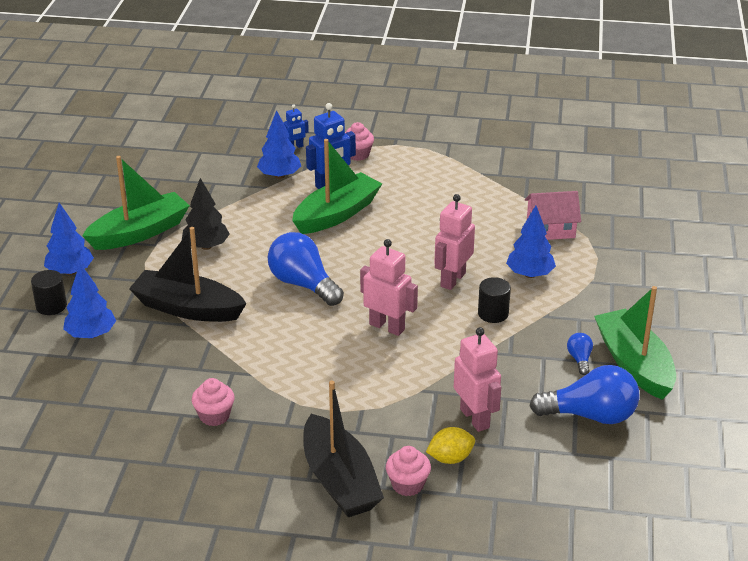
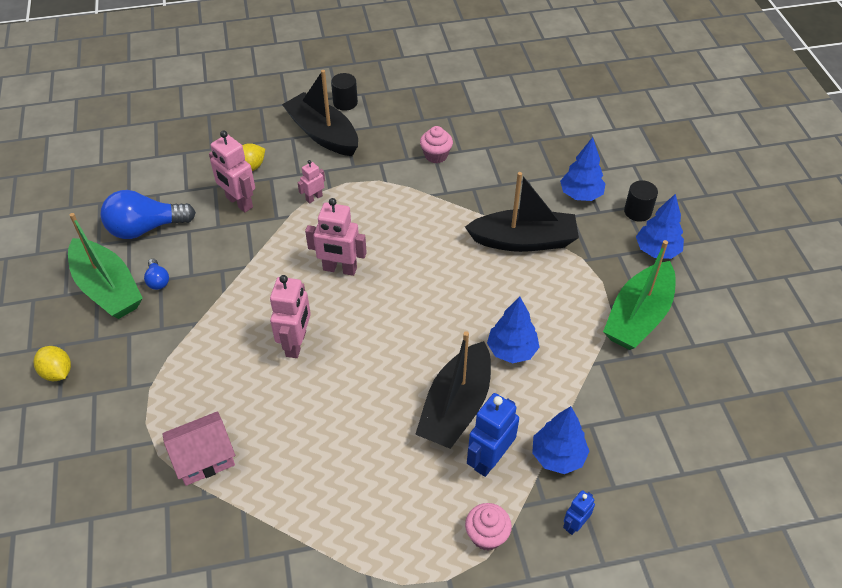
camera: 160 degrees right, 15 degrees up
black tree [182,178,230,250] -> none
blue light bulb [268,232,344,306] -> none
green boat [292,139,382,234] -> black boat [415,331,491,449]
pink cupcake [386,446,431,496] -> none
black cylinder [478,277,511,323] -> black cylinder moved to [331,73,358,111]
blue tree [506,206,556,278] -> blue tree moved to [487,296,539,363]
none -> yellow lemon [34,346,71,381]
none -> pink robot [298,160,325,204]

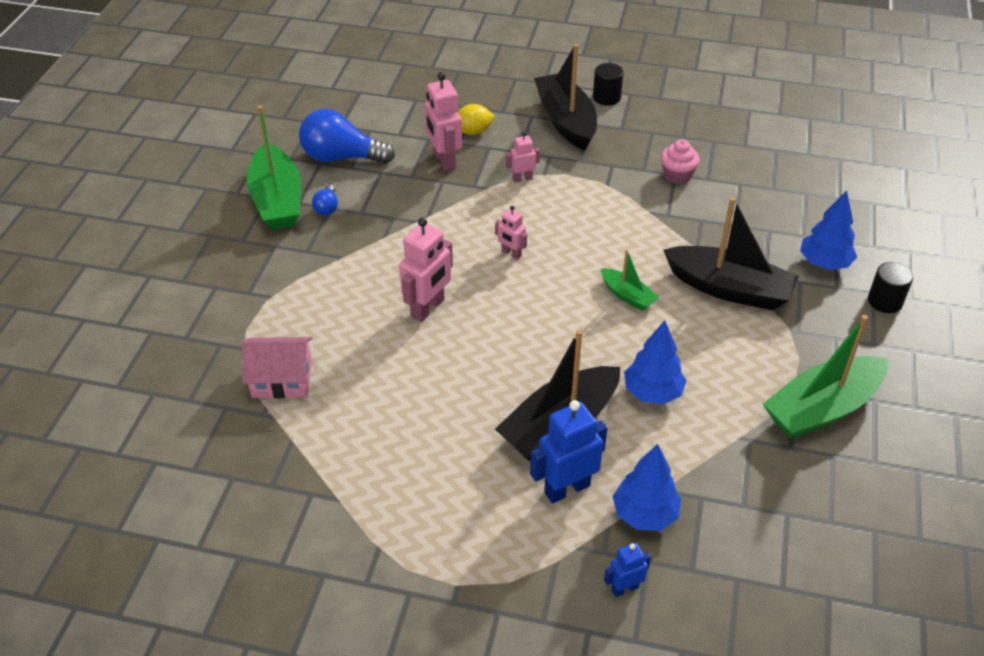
camera: 25 degrees right, 5 degrees down
yellow lemon [34,346,71,381] -> none
pink robot [305,198,367,276] -> pink robot [495,206,527,260], size x0.55
pink cupcake [465,503,512,551] -> none
blue tree [636,194,684,259] -> none
none -> green boat [601,249,659,311]

